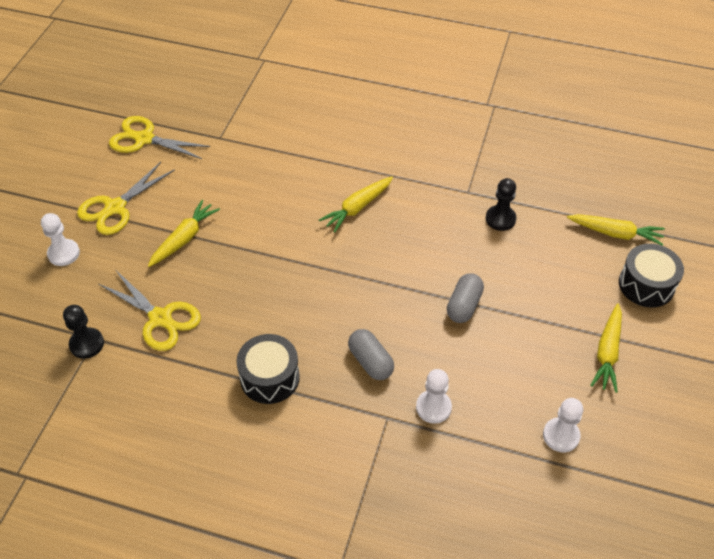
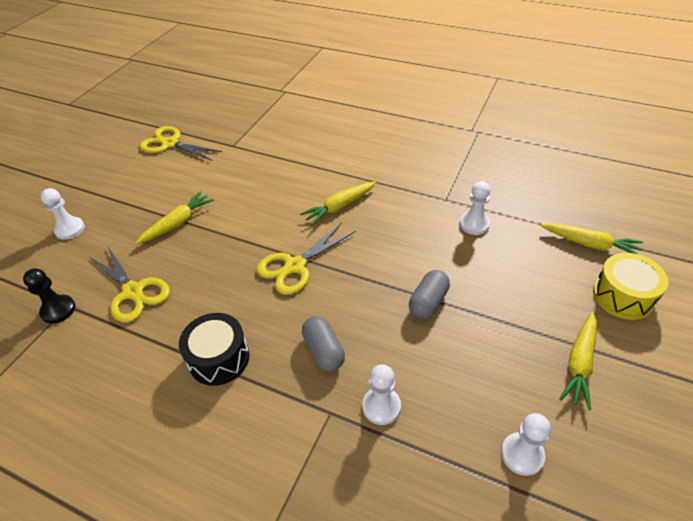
camera: 10 degrees right, 5 degrees down
yellow scissors [77,162,175,235] -> yellow scissors moved to [257,222,356,295]
black pawn [486,178,517,231] -> white pawn [460,181,490,235]
black drum [619,244,684,307] -> yellow drum [593,253,668,320]

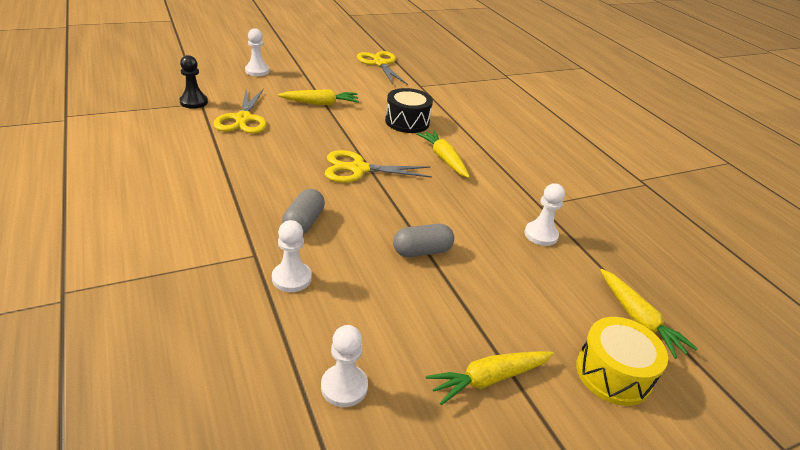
camera: 35 degrees right, 10 degrees down
black drum [179,313,250,386] -> black drum moved to [385,88,433,133]
yellow carrot [300,182,376,226] -> yellow carrot turned 60 degrees clockwise [416,130,470,178]

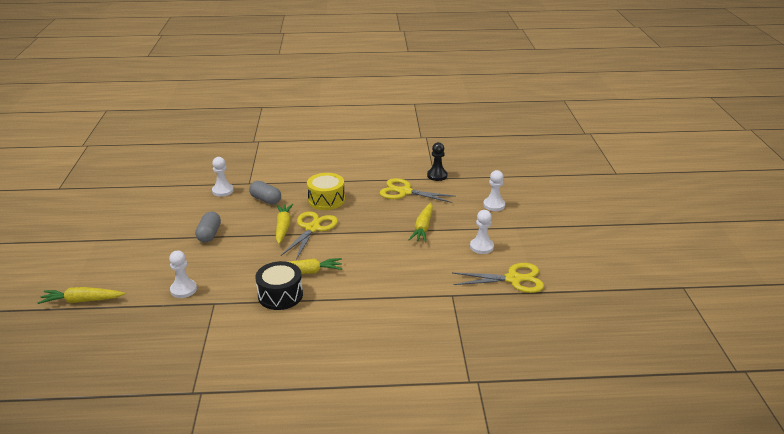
camera: 115 degrees right, 5 degrees down
white pawn [321,325,368,407] -> white pawn moved to [470,210,494,254]
black drum [385,88,433,133] -> black drum moved to [255,261,303,310]
yellow carrot [426,351,554,405] -> yellow carrot moved to [276,204,293,244]
yellow drum [576,317,668,406] -> yellow drum moved to [307,173,345,210]

